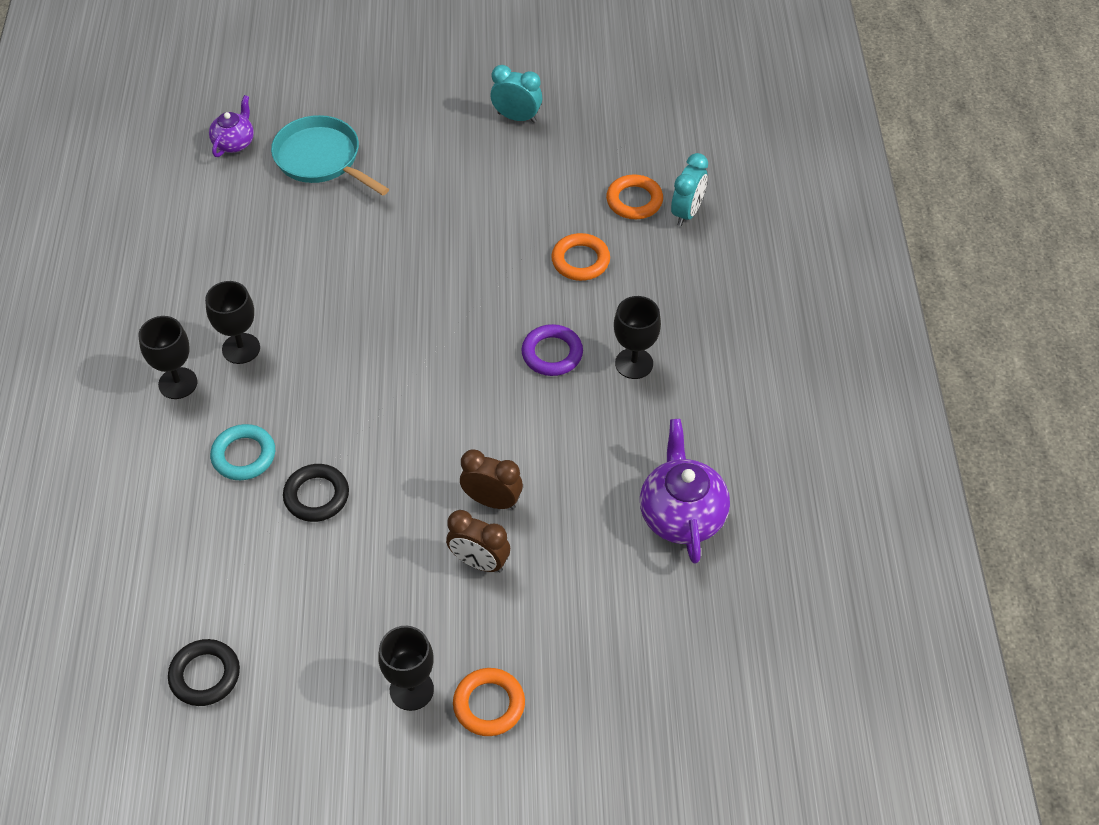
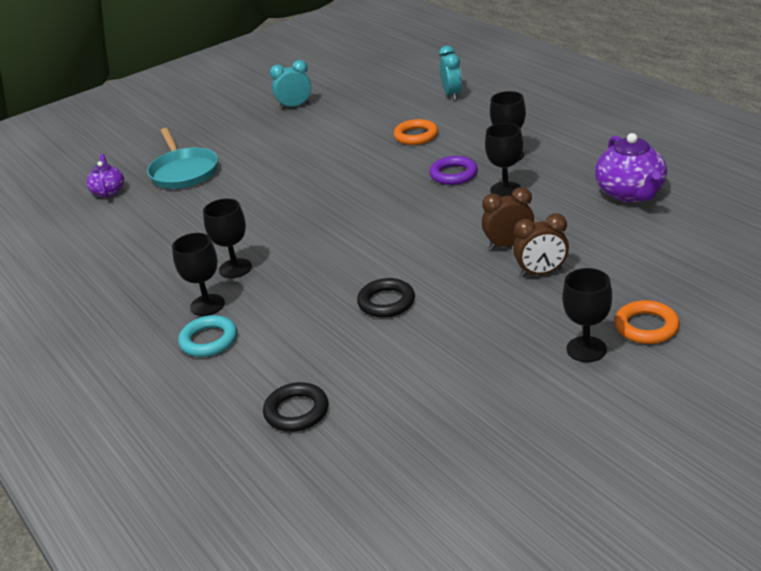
camera: 30 degrees left, 20 degrees down
black ring [168,639,240,706] -> black ring moved to [263,382,328,432]
turquoise ring [210,424,275,480] -> turquoise ring moved to [178,315,237,357]
turquoise pan [271,115,389,196] -> turquoise pan turned 120 degrees counterclockwise [147,128,218,189]
orange ring [606,175,663,219] -> none
purple teapot [640,419,730,564] -> purple teapot turned 150 degrees counterclockwise [595,133,667,202]
none -> black goblet [485,123,523,197]

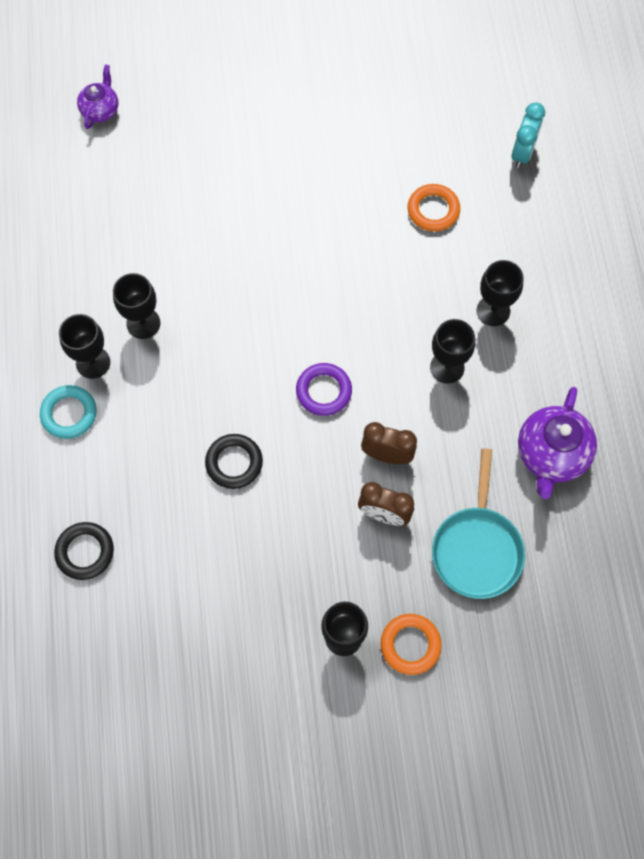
camera: 25 degrees right, 35 degrees up
turquoise pan [147,128,218,189] -> turquoise pan moved to [432,448,525,599]
turquoise clock [270,60,311,110] -> none
purple ring [429,156,478,185] -> purple ring moved to [296,363,352,416]

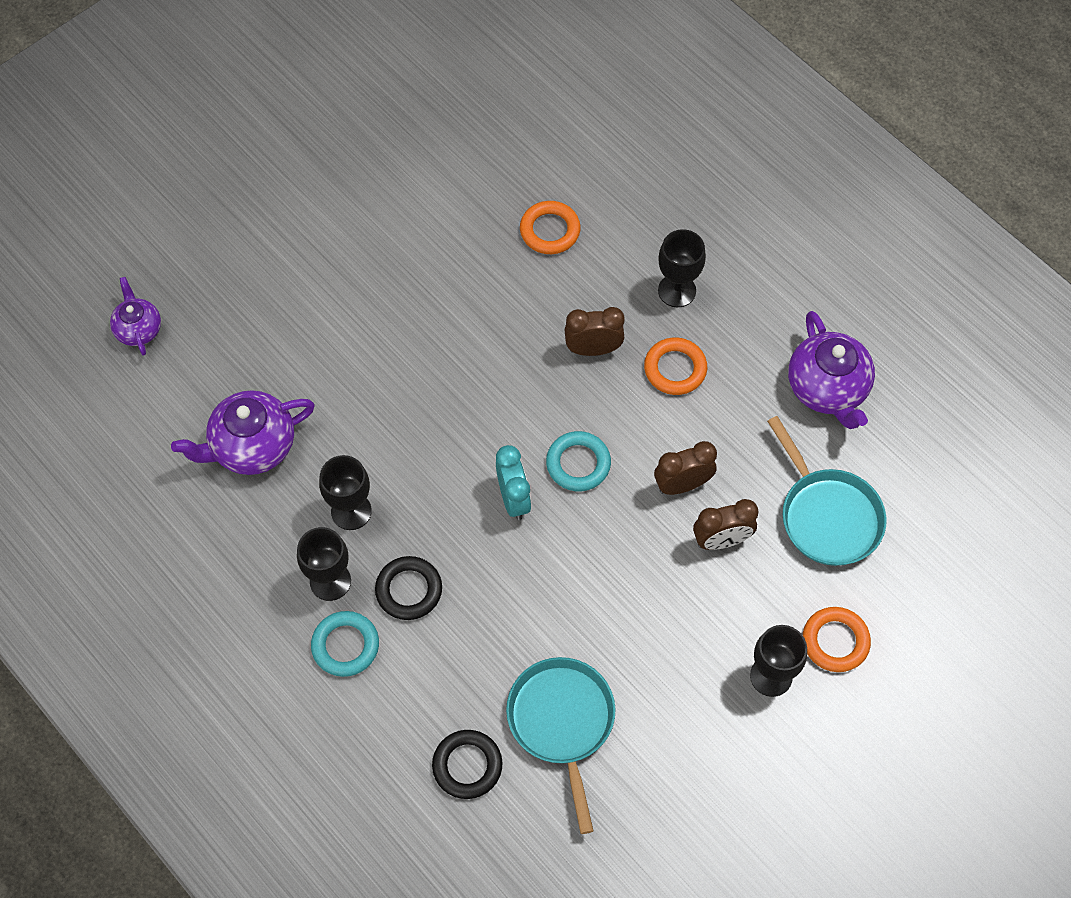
camera: 35 degrees left, 5 degrees down
black ring [205,434,263,489] -> black ring moved to [375,556,442,620]
purple ring [296,363,352,416] -> turquoise ring [546,431,611,491]
black goblet [430,319,475,383] -> orange ring [644,338,707,395]
turquoise clock [512,102,545,168] -> turquoise clock moved to [496,445,531,520]
none -> purple teapot [171,390,315,475]
none -> turquoise pan [506,657,616,834]
none -> brown clock [565,307,625,356]

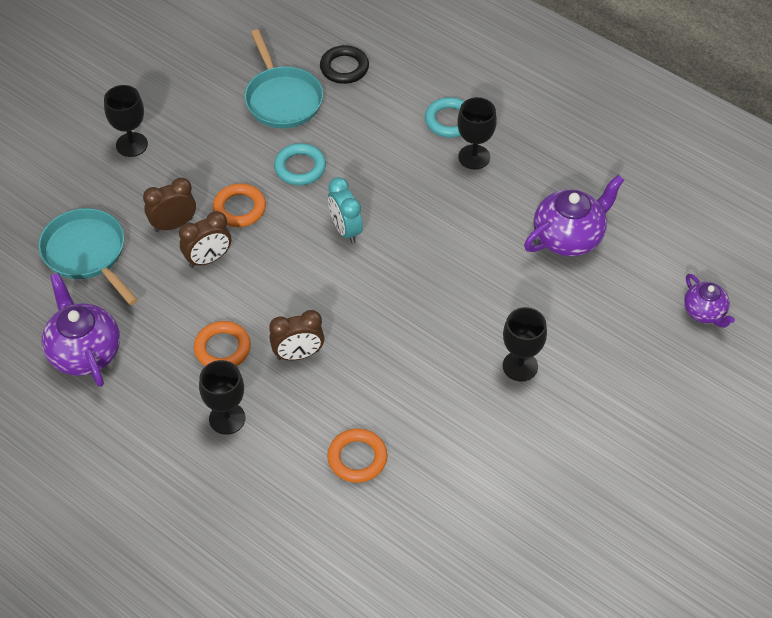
camera: 170 degrees right, 10 degrees down
black goblet [319,455,372,530] -> black goblet moved to [503,307,547,381]
black ring [375,556,442,620] -> none
turquoise ring [546,431,611,491] -> turquoise ring moved to [274,143,326,185]
orange ring [803,607,871,672] -> orange ring moved to [213,184,266,227]

